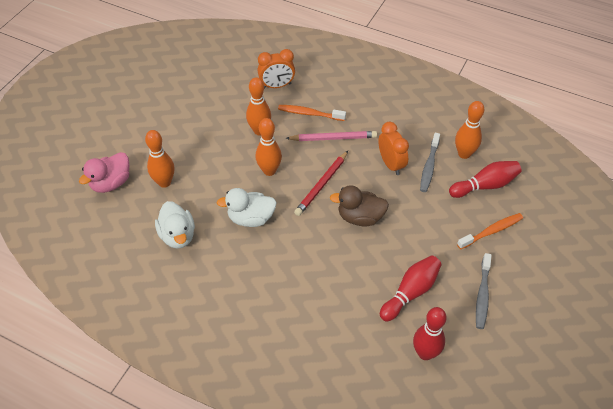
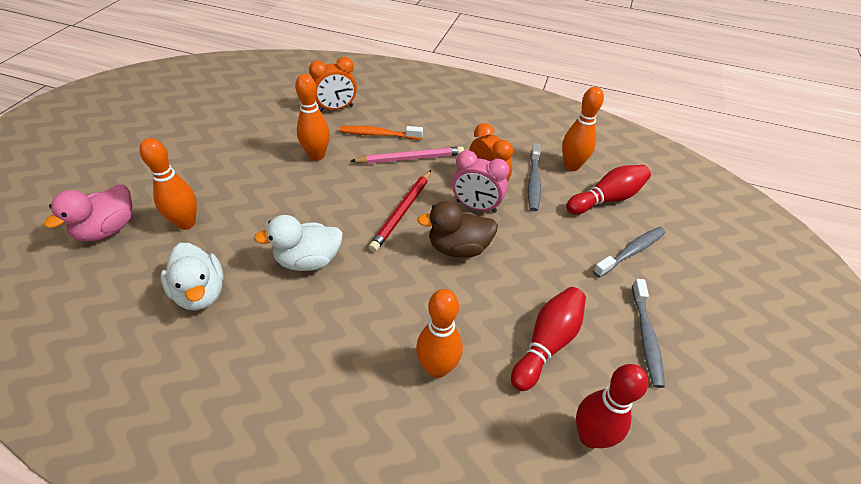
camera: 10 degrees left, 5 degrees down
orange bowling pin [256,118,282,176] -> orange bowling pin moved to [416,289,463,378]
orange toothbrush [457,213,523,249] -> grey toothbrush [593,227,666,278]
none -> pink clock [452,150,509,213]

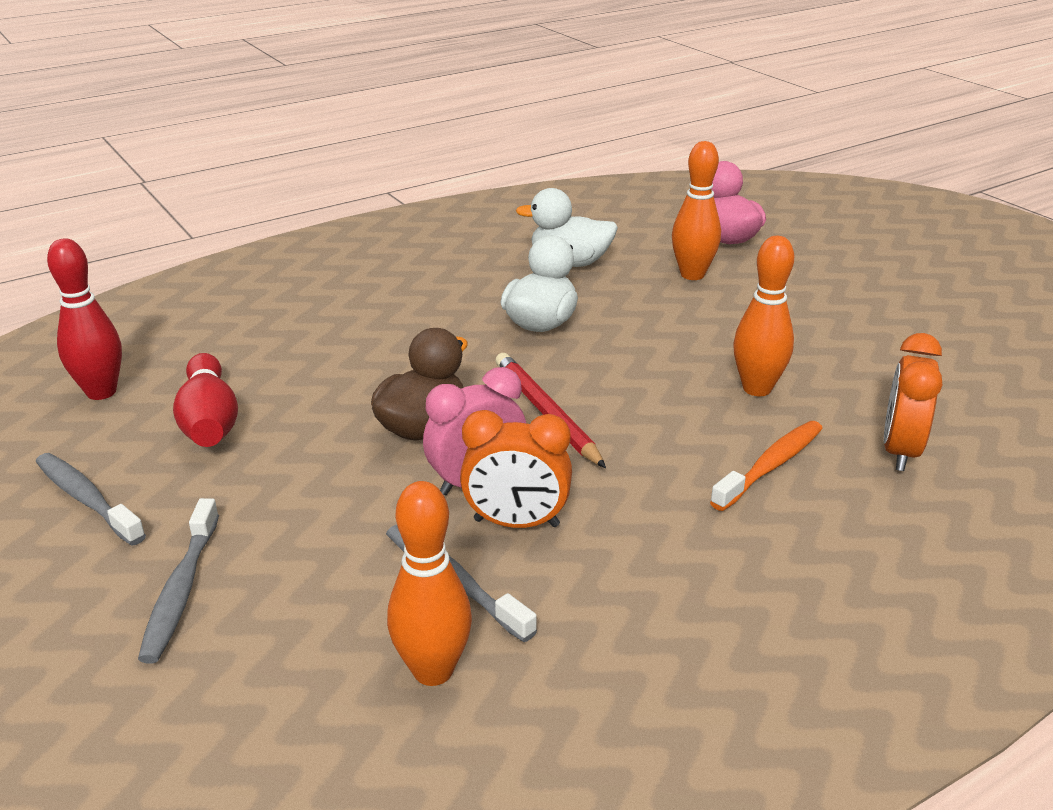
camera: 130 degrees right, 15 degrees down
pink pencil [351,146,464,164] -> none
orange bowling pin [416,289,463,378] -> none
red bowling pin [566,165,651,215] -> none

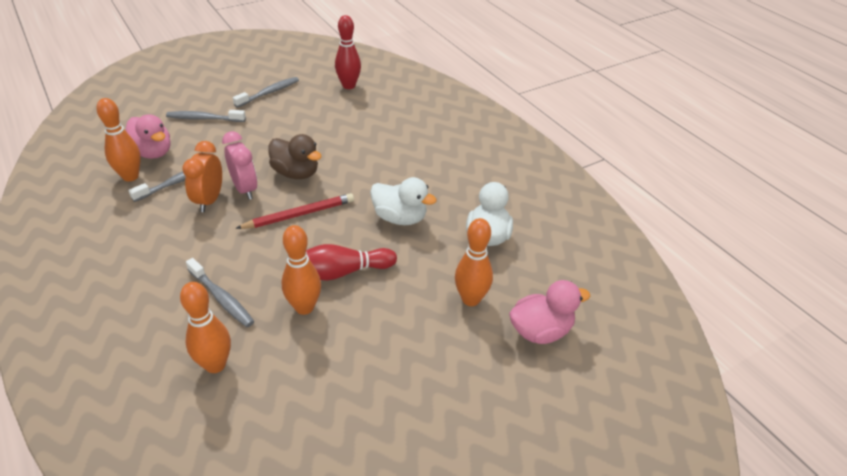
camera: 90 degrees right, 10 degrees up
red bowling pin [173,353,238,447] -> red bowling pin moved to [306,244,397,281]
orange toothbrush [710,421,823,511] -> grey toothbrush [186,258,254,327]
orange clock [884,333,942,471] -> orange bowling pin [180,282,231,373]
none -> pink duck [126,114,171,159]

